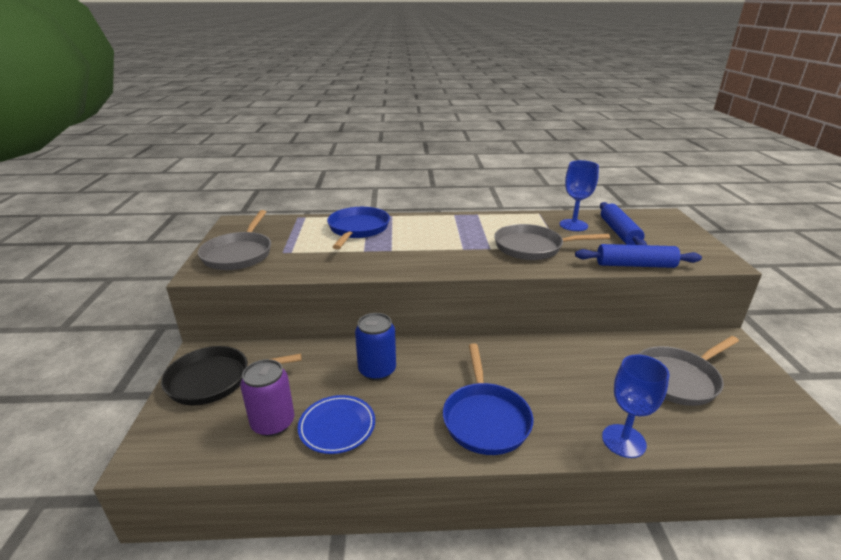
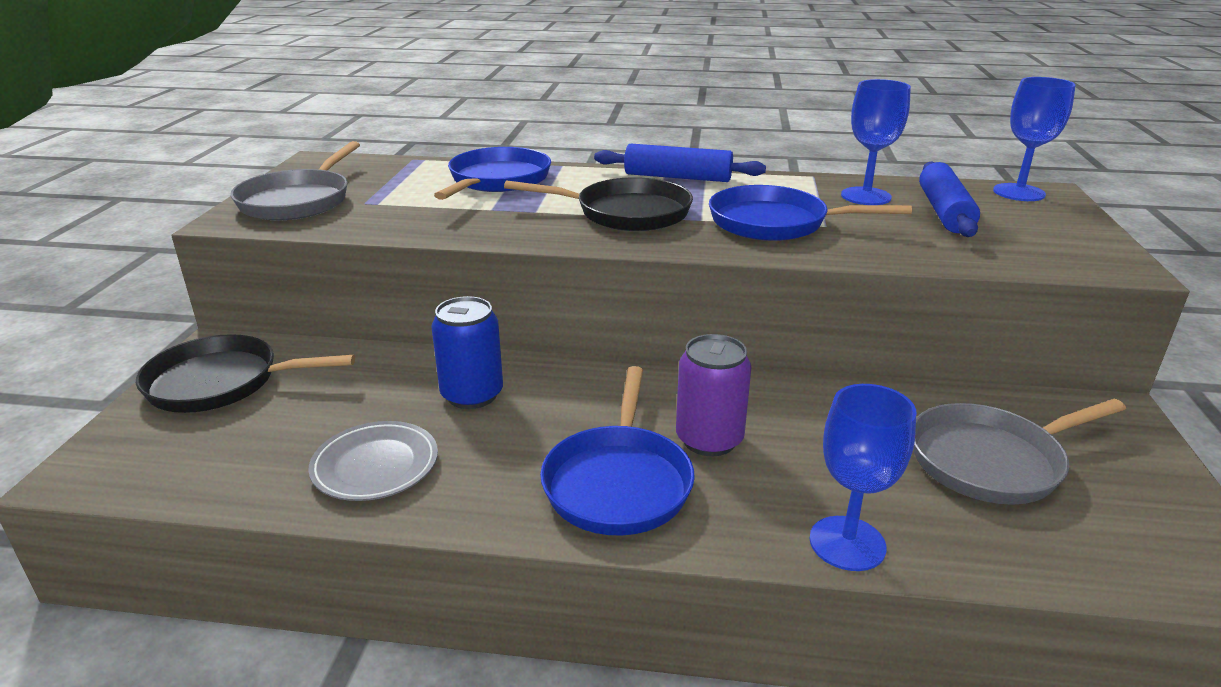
camera: 10 degrees right, 0 degrees up
purple can [240,359,294,437] -> purple can moved to [676,334,752,456]
blue plate [298,395,375,454] -> grey plate [308,421,438,501]
grey pan [494,224,610,260] -> blue pan [709,185,912,241]
blue rolling pin [575,244,702,268] -> blue rolling pin moved to [594,144,766,182]
none -> black pan [504,177,693,231]
none -> blue goblet [993,77,1076,201]

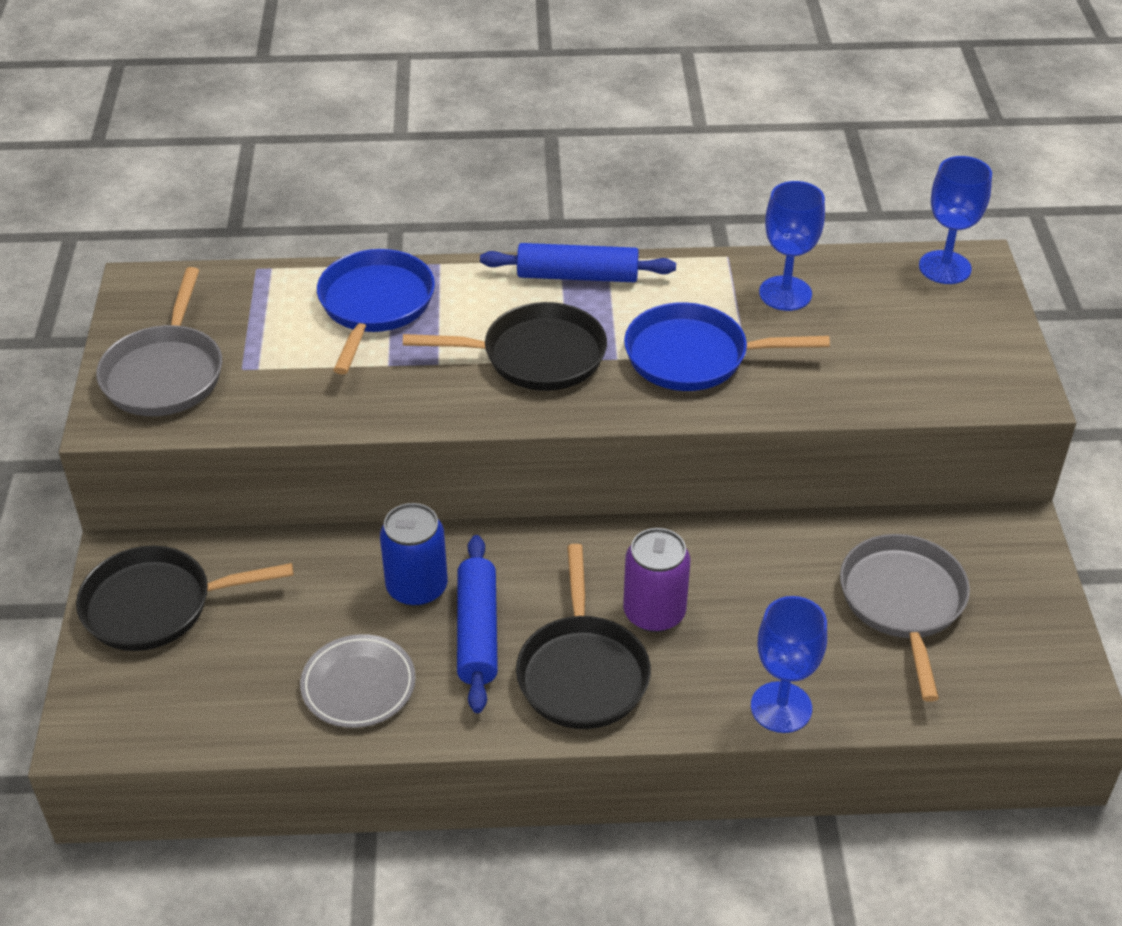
camera: 10 degrees left, 15 degrees up
blue pan [540,366,695,536] -> black pan [516,544,651,729]
grey pan [913,399,1126,505] -> grey pan turned 120 degrees clockwise [840,534,970,702]
blue rolling pin [919,161,980,237] -> blue rolling pin moved to [457,535,498,713]

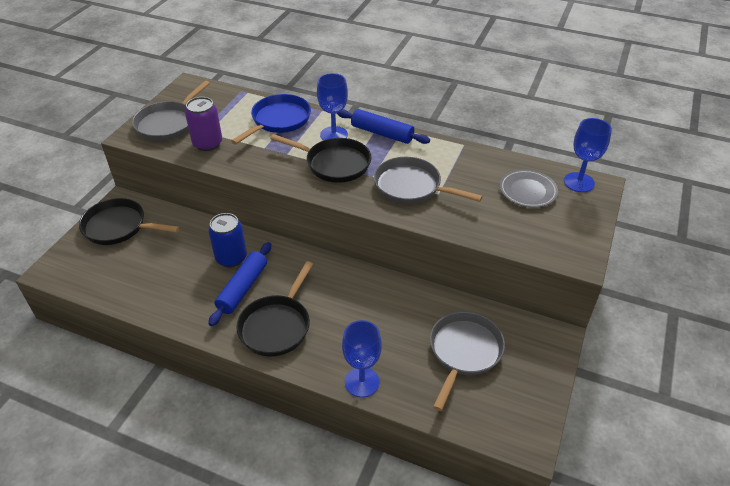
camera: 25 degrees right, 0 degrees up
grey plate [300,634,416,728] -> grey plate moved to [500,169,558,207]
purple can [623,528,690,632] -> purple can moved to [185,97,222,151]
blue pan [624,302,830,391] -> grey pan [374,157,483,204]
blue goblet [759,181,825,311] -> blue goblet moved to [317,73,348,141]

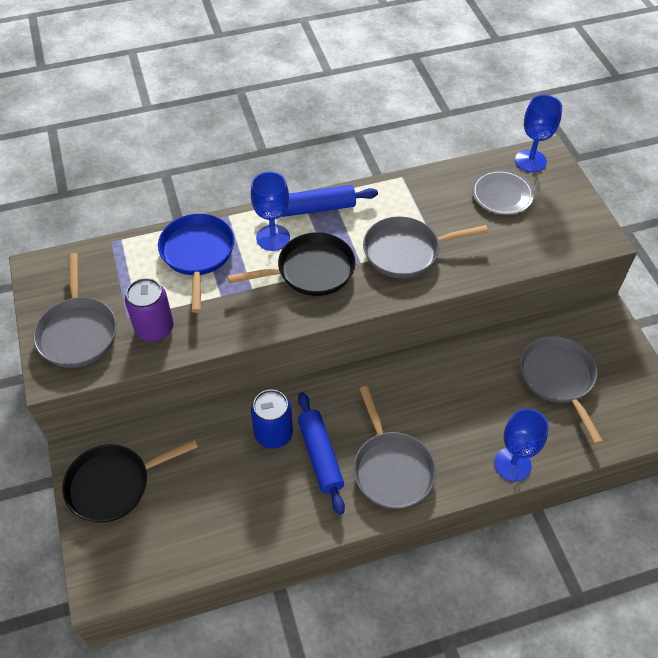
camera: 40 degrees left, 10 degrees up
black pan [236,261,313,356] -> grey pan [353,386,436,509]

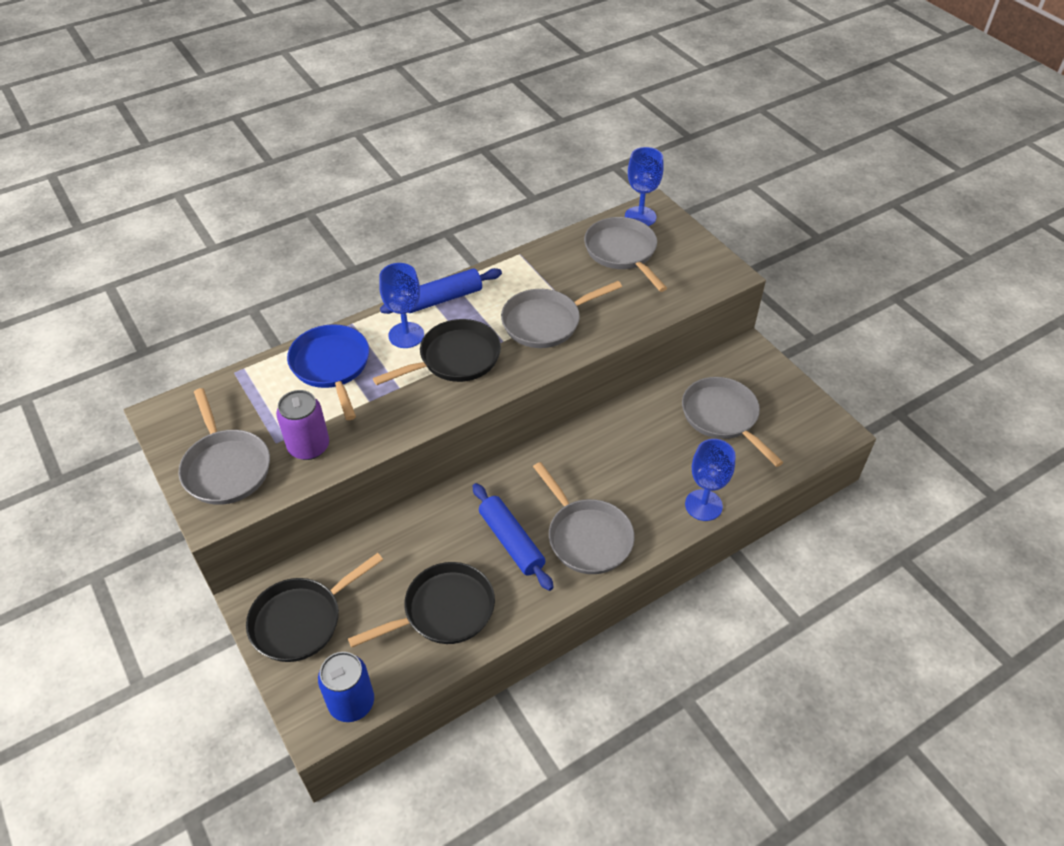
camera: 15 degrees left, 5 degrees down
blue can [251,389,293,449] -> blue can moved to [318,652,374,722]
grey plate [472,170,534,215] -> grey pan [584,217,667,292]
none -> black pan [348,562,495,648]

